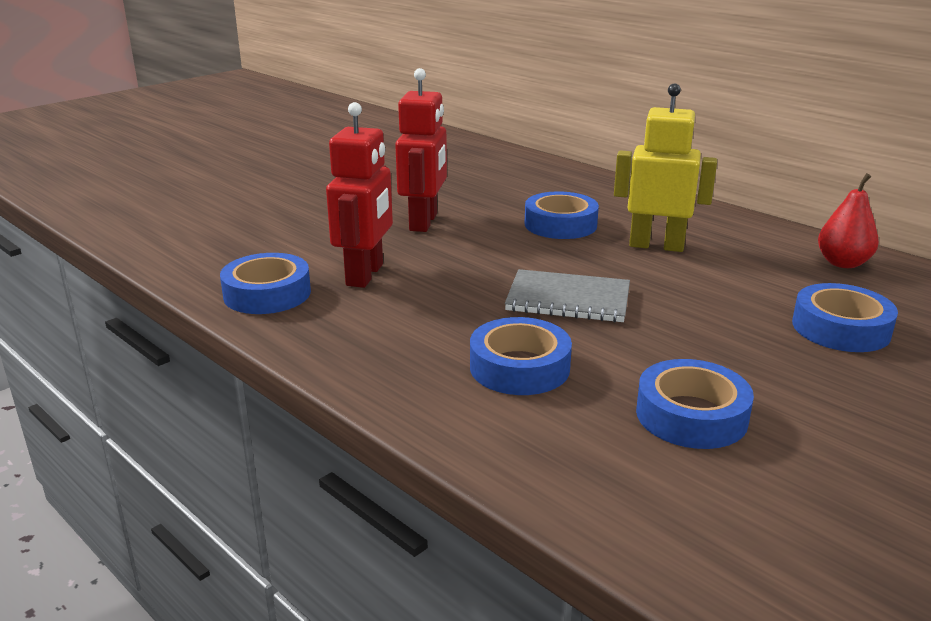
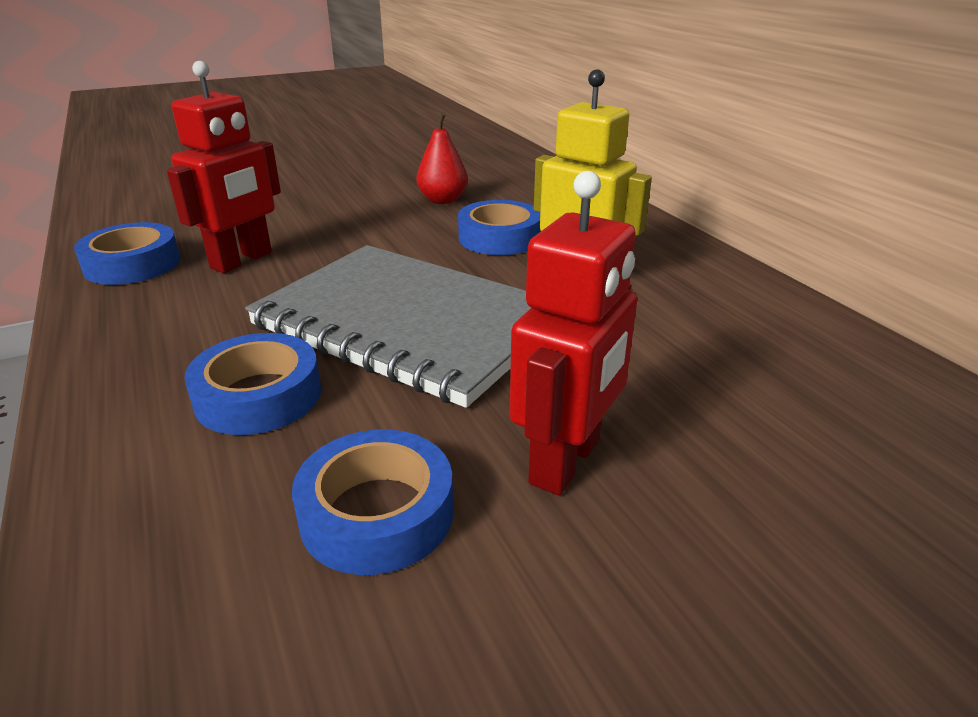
camera: 20 degrees right, 5 degrees up
red robot [395,68,447,232] -> red robot moved to [510,171,637,495]
grey notebook [505,269,630,323] -> grey notebook [245,245,531,408], size x1.90
blue tape [792,283,898,352] -> none
red pear [818,173,879,268] -> red pear moved to [416,112,468,204]

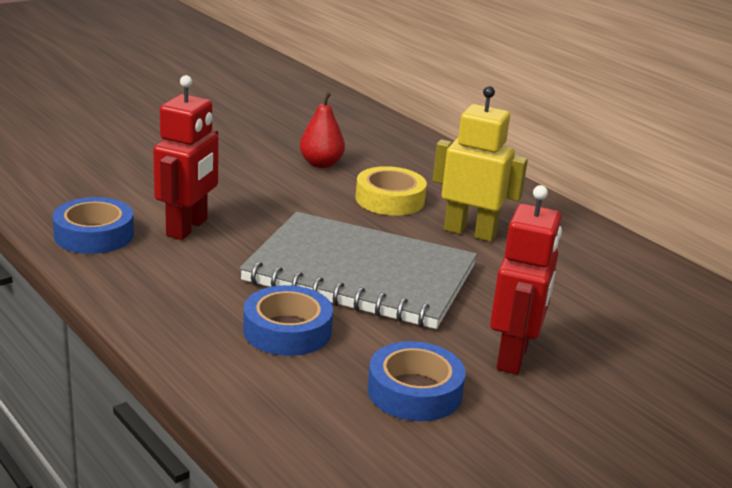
camera: 15 degrees left, 5 degrees down
blue tape [458,200,541,255] -> yellow tape [356,166,427,216]

